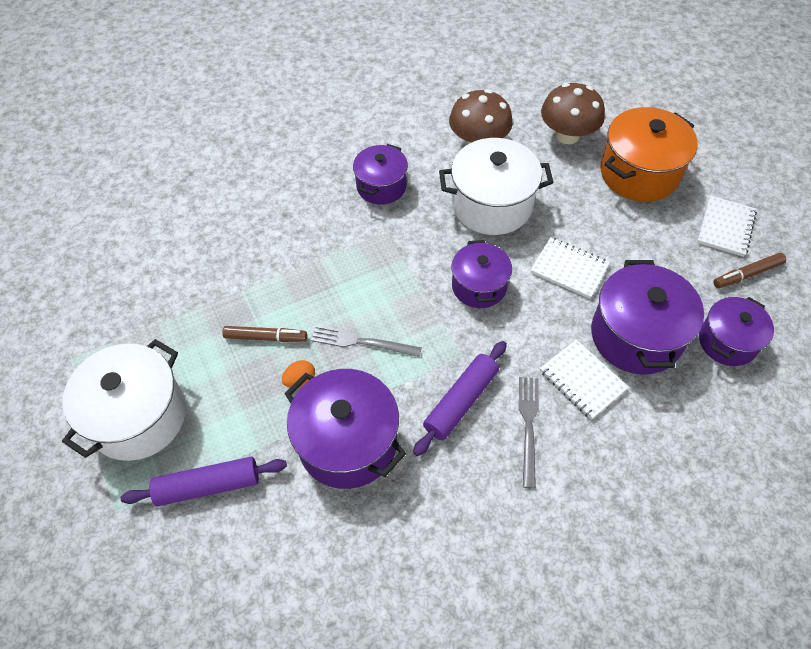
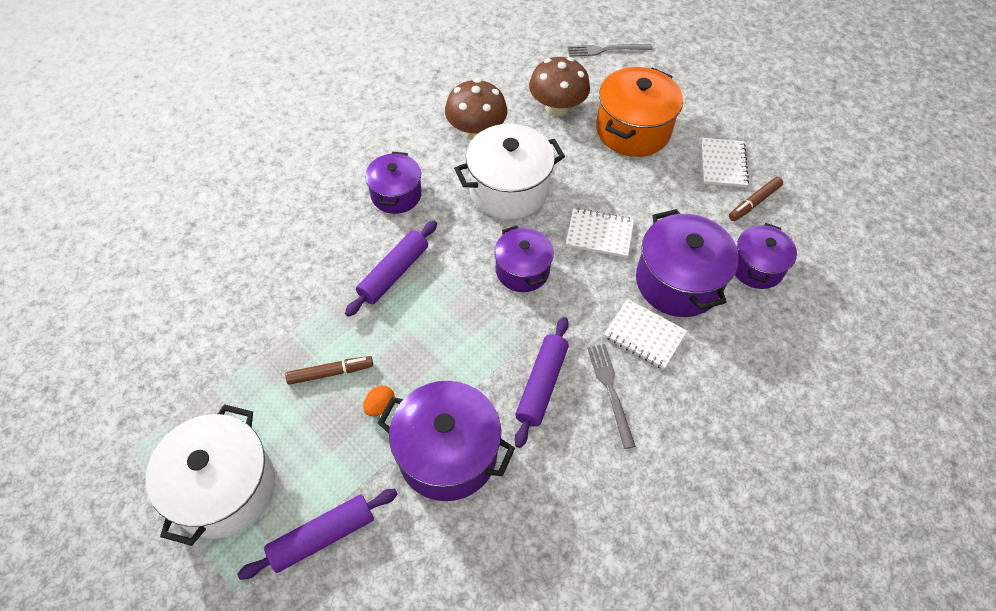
camera: 20 degrees left, 0 degrees up
grey fork [311,325,422,357] -> grey fork moved to [568,44,652,57]
none -> purple rolling pin [345,221,437,317]

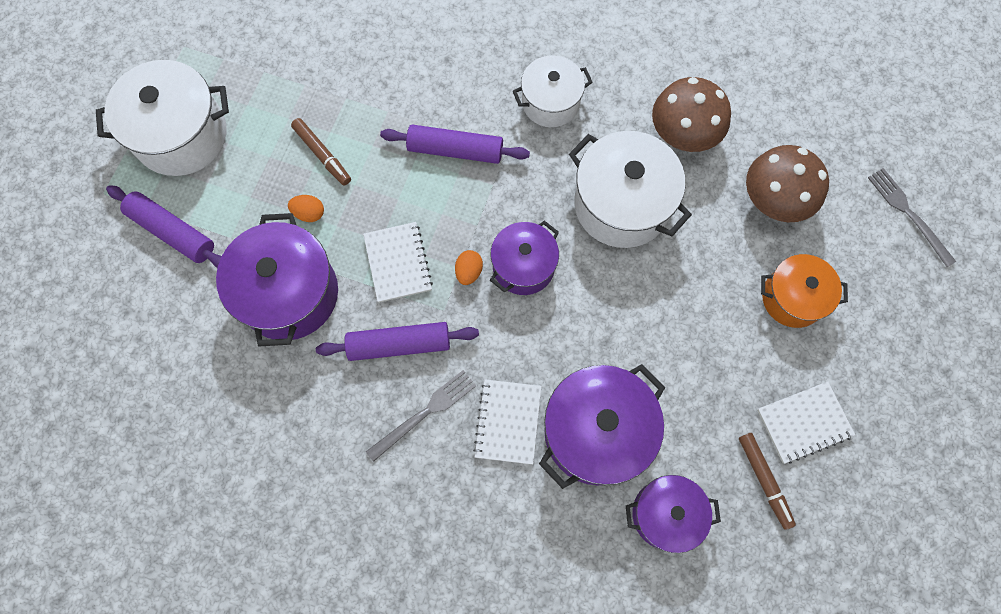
camera: 65 degrees right, 15 degrees up
purple pot [365,152,422,214] -> white pot [513,55,593,127]
white notebook [566,208,634,258] -> white notebook moved to [363,222,433,303]
orange pot [596,67,683,157] -> orange pot [761,254,848,328], size x0.63
brown marker [729,177,783,221] -> brown marker turned 135 degrees counterclockwise [739,433,796,530]
none -> orange egg [455,250,483,285]

